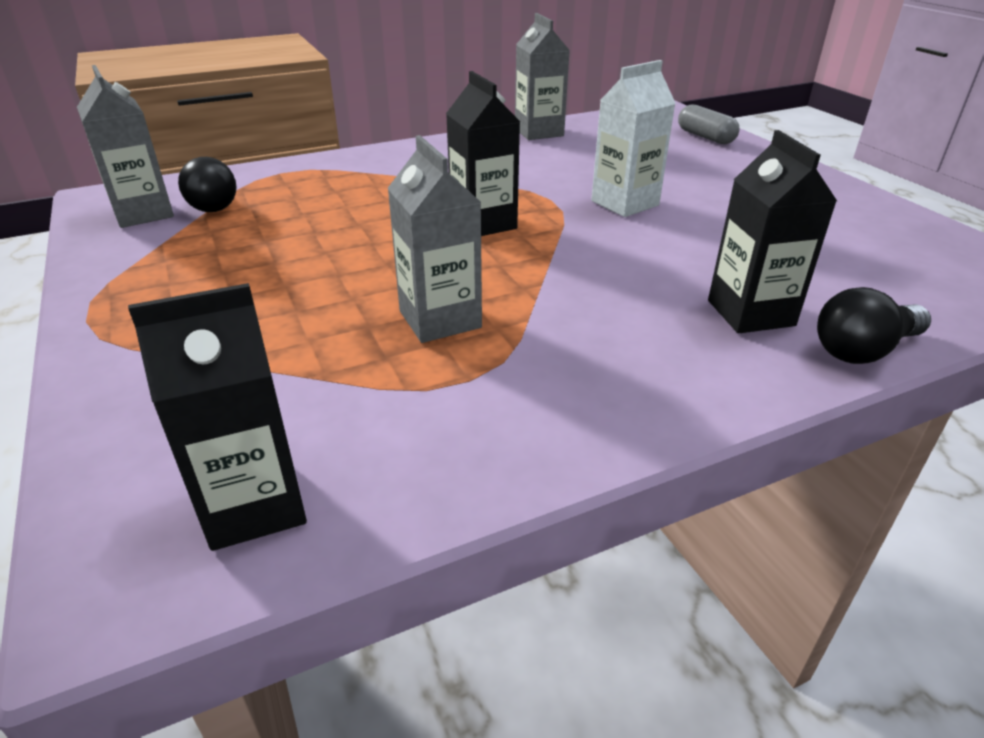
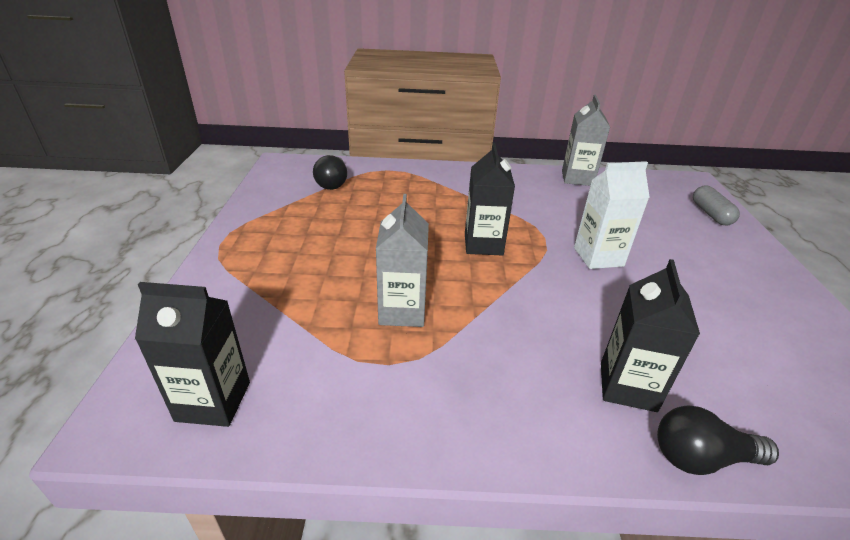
camera: 25 degrees right, 0 degrees up
grey carton [77,65,174,228] -> none

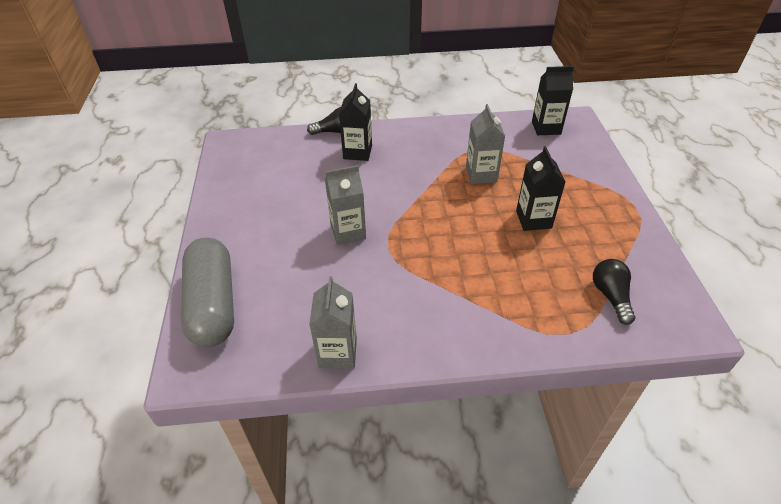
camera: 175 degrees right, 10 degrees up
black carton [465,143,515,255] -> black carton moved to [516,146,566,231]
white carton [574,161,650,269] -> grey carton [325,165,366,245]
grey capsule [693,186,740,226] -> grey capsule [181,238,234,347], size x2.10

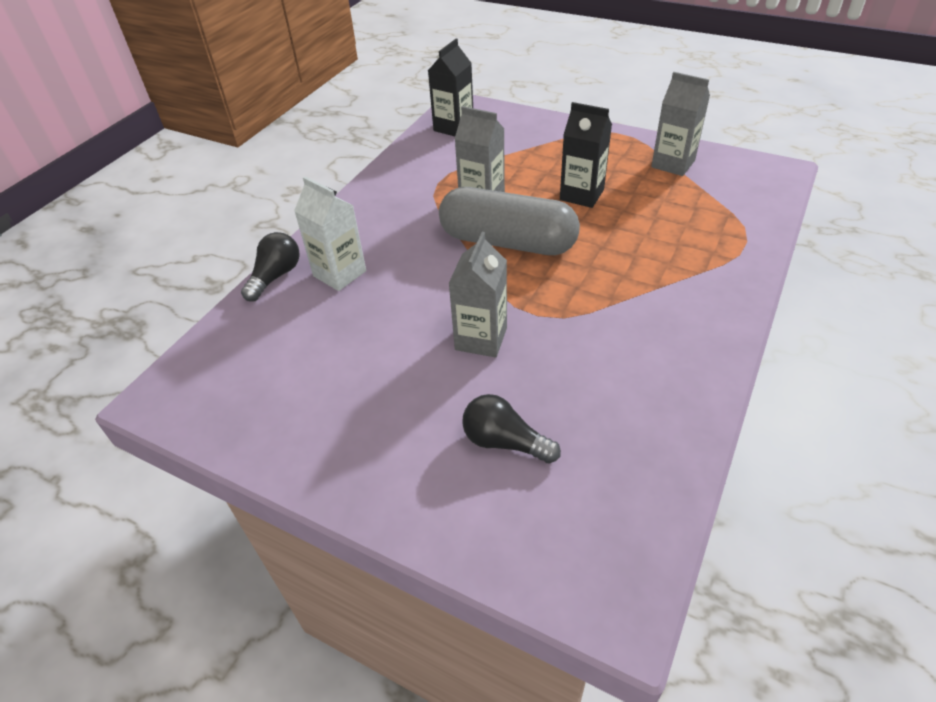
camera: 55 degrees left, 0 degrees up
grey capsule [181,238,234,347] -> grey capsule moved to [439,187,580,255]
grey carton [309,276,357,369] -> grey carton moved to [651,72,710,176]
black carton [339,83,372,161] -> white carton [294,176,366,291]
black light bulb [593,259,635,325] -> black light bulb moved to [462,394,561,464]

